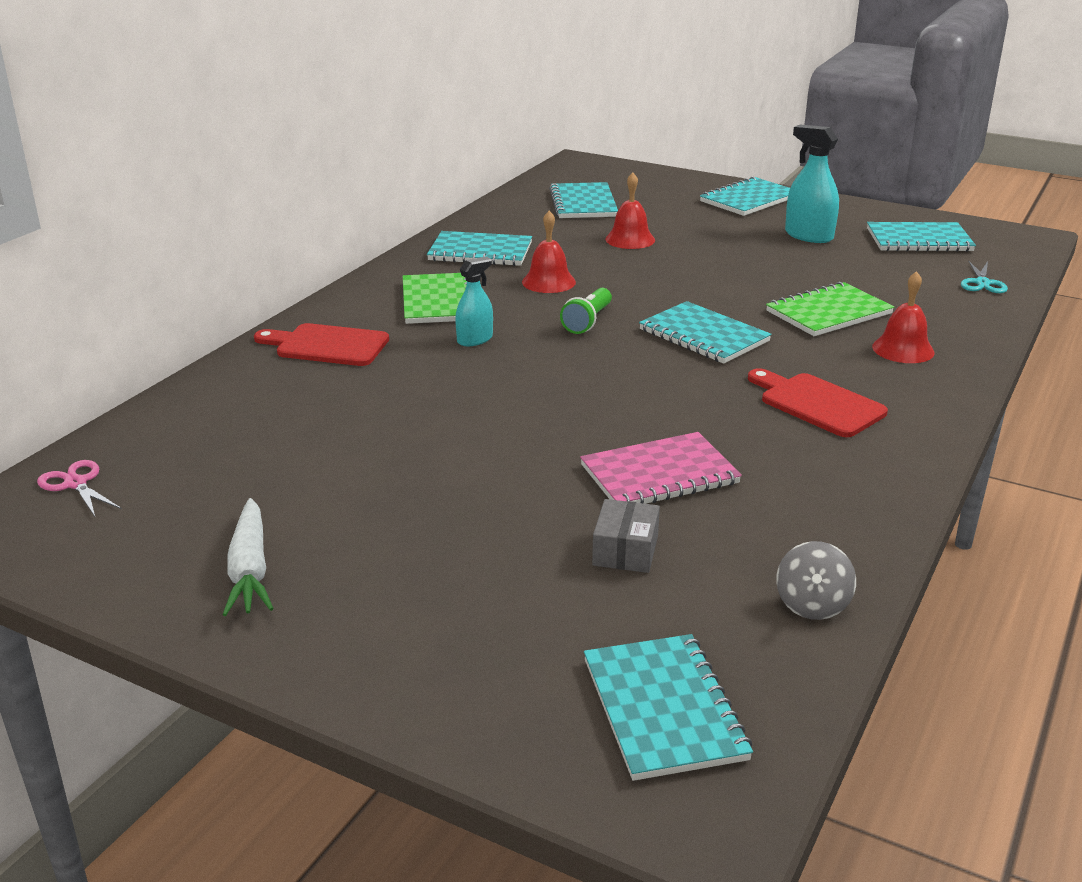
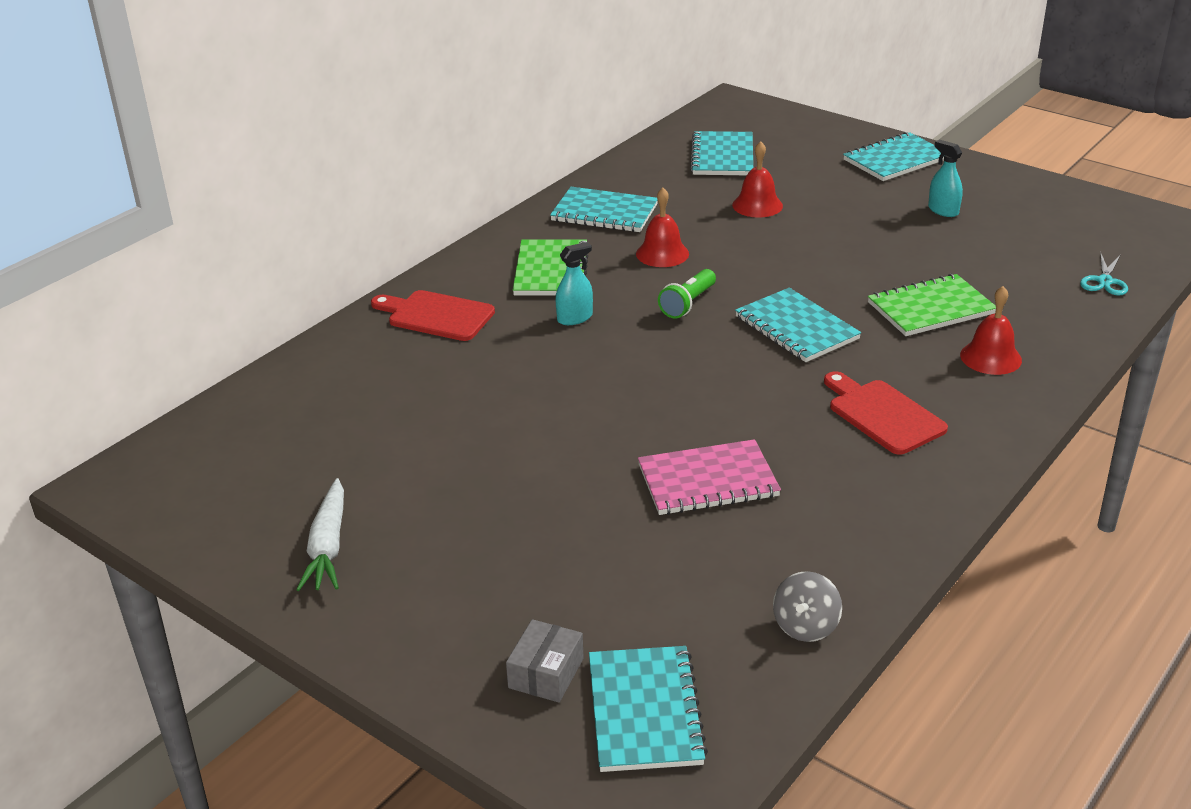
camera: 10 degrees right, 5 degrees up
pink scissors [37,460,122,516] -> none
grey box [592,499,660,573] -> grey box moved to [506,619,584,703]
turquoise spray bottle [785,125,839,243] -> turquoise spray bottle [928,140,963,217], size x0.64
turquoise notebook [867,222,976,252] -> none

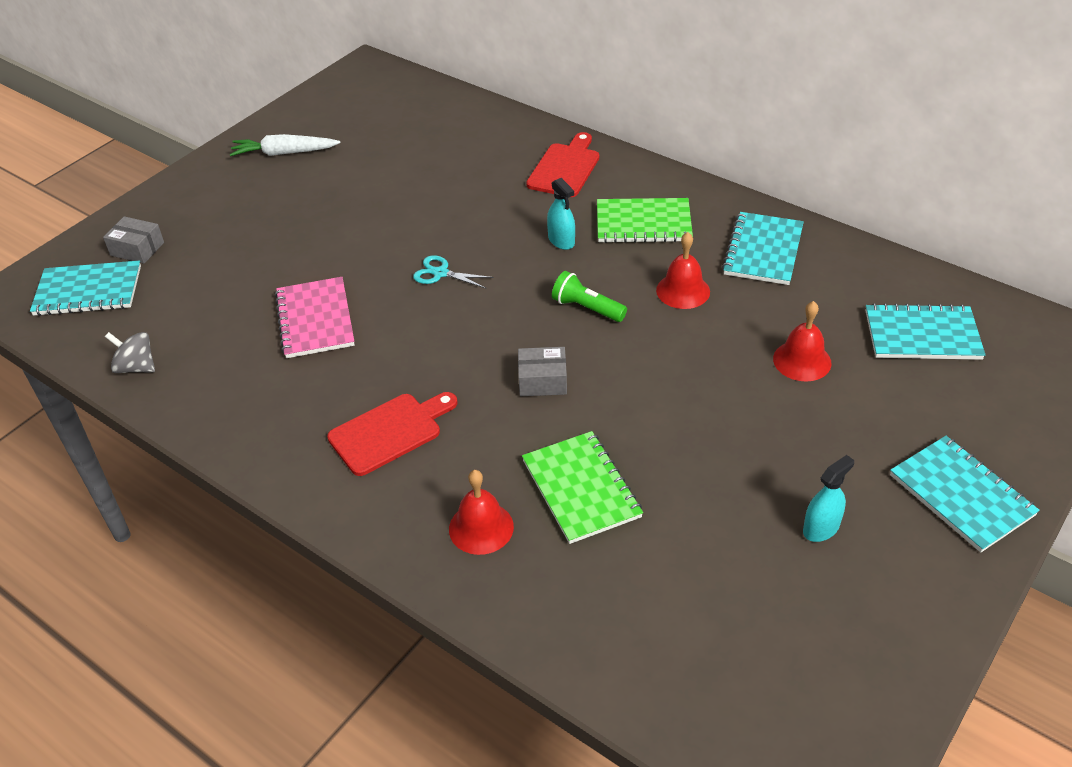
camera: 90 degrees right, 10 degrees up
turquoise notebook [735,288,861,362] -> grey box [518,347,567,396]
turquoise scissors [1080,252,1128,296] -> turquoise scissors moved to [413,255,494,288]

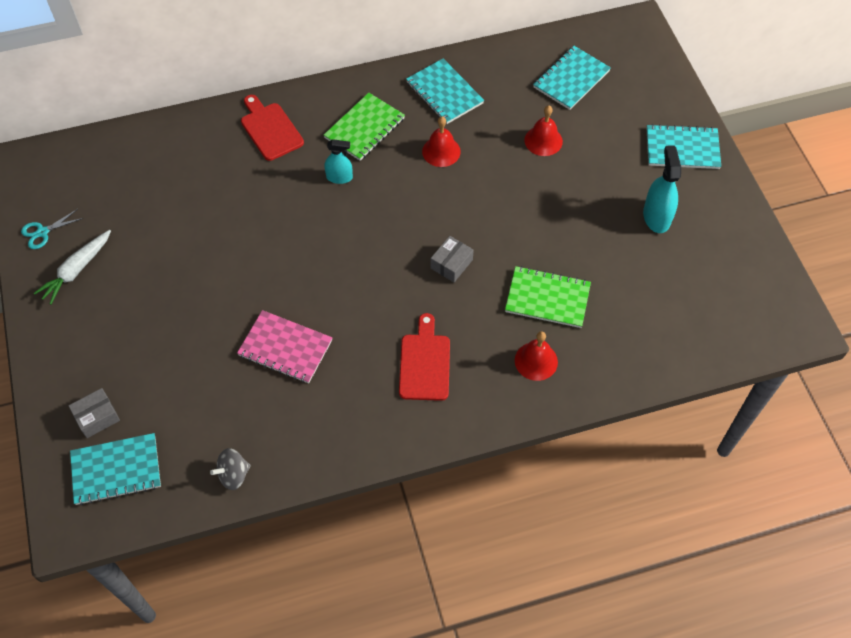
camera: 55 degrees left, 15 degrees up
turquoise notebook [30,260,141,316] -> turquoise notebook turned 45 degrees clockwise [70,433,161,505]
turquoise scissors [413,255,494,288] -> turquoise scissors moved to [21,209,83,249]
green flashlight [552,271,627,322] -> none
turquoise spray bottle [803,455,854,542] -> turquoise spray bottle [643,146,681,233], size x1.56

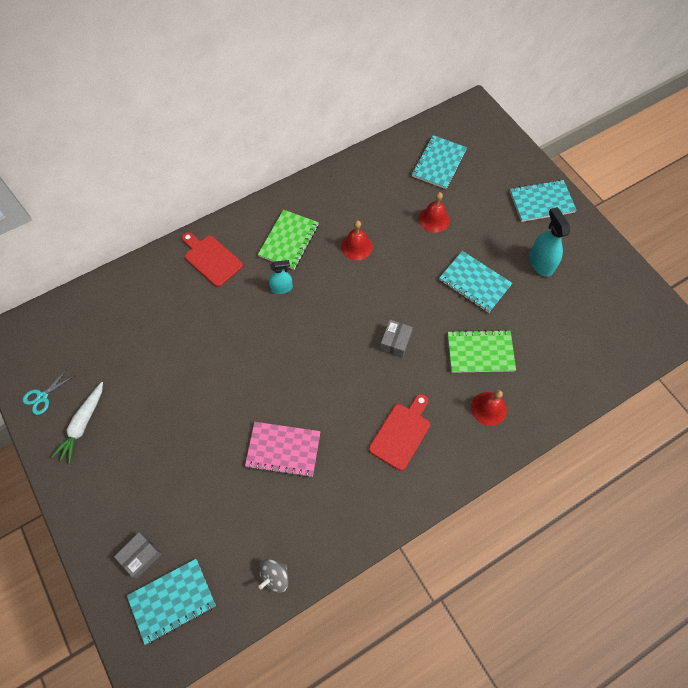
camera: 15 degrees left, 5 degrees up
red cutting board [399,313,450,401] -> red cutting board turned 45 degrees clockwise [369,394,430,471]
turquoise notebook [406,59,484,124] -> turquoise notebook moved to [439,251,512,313]

